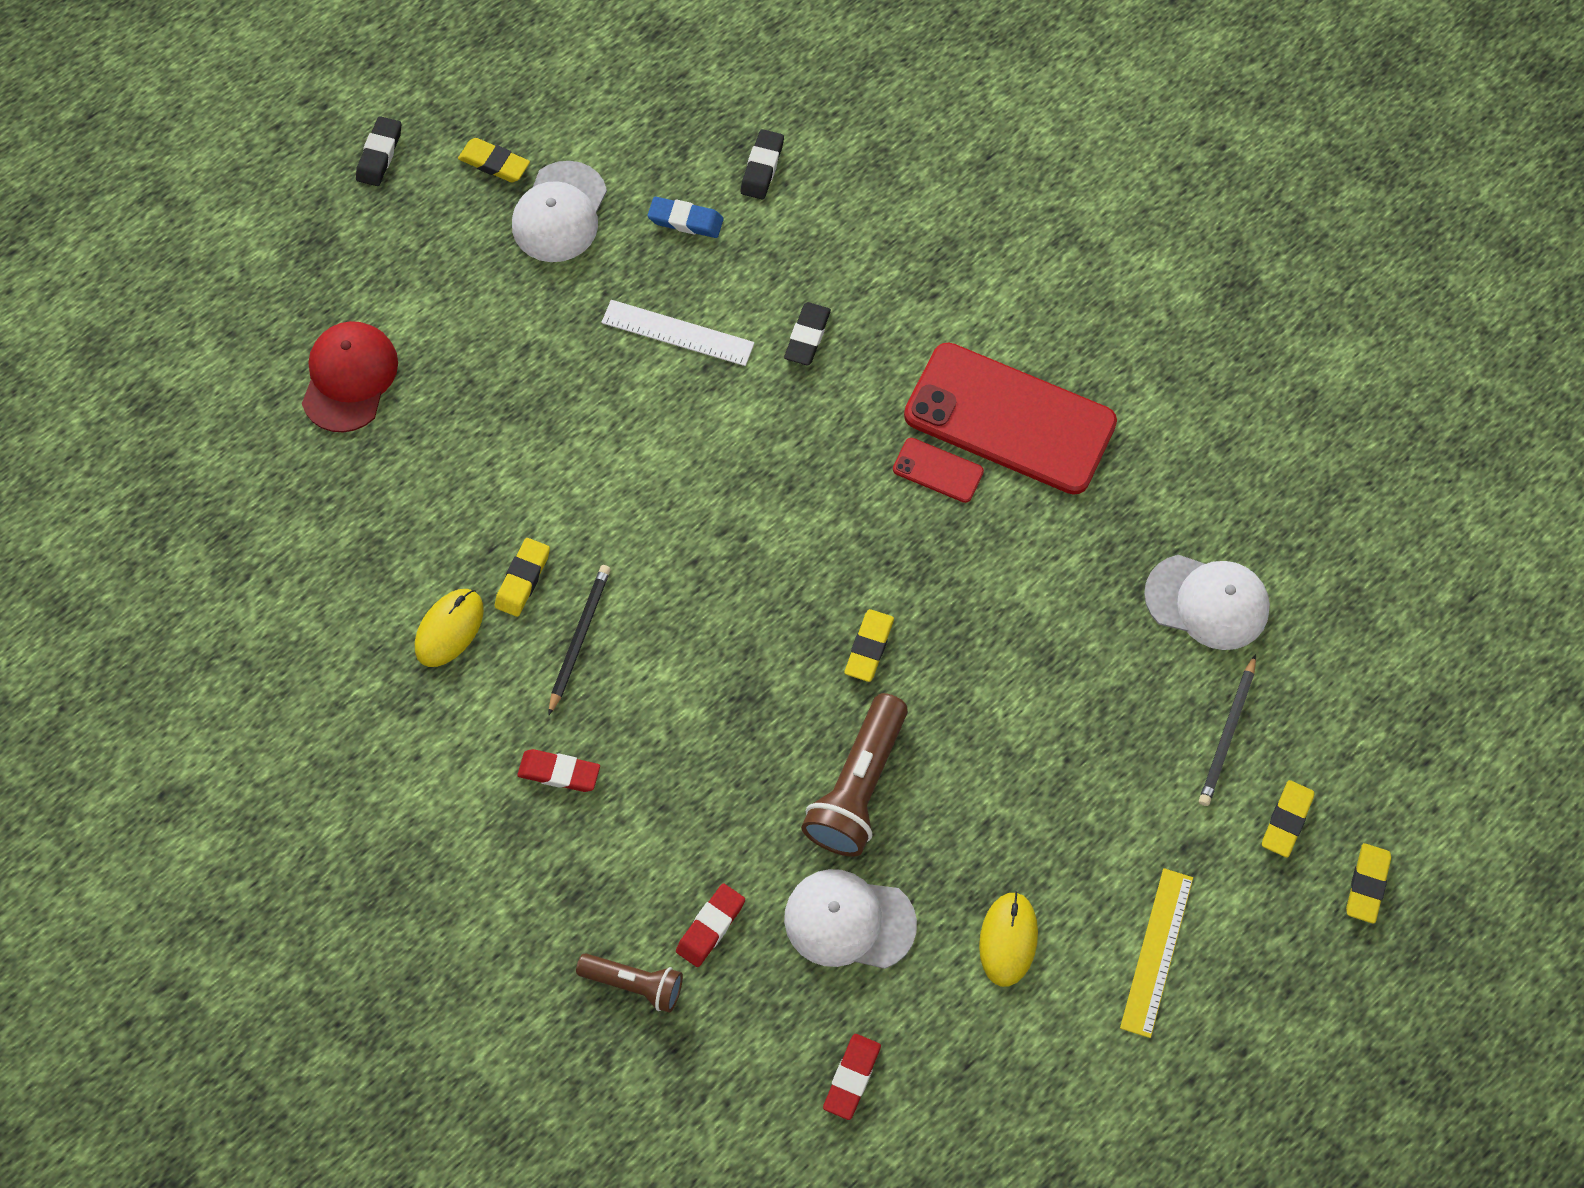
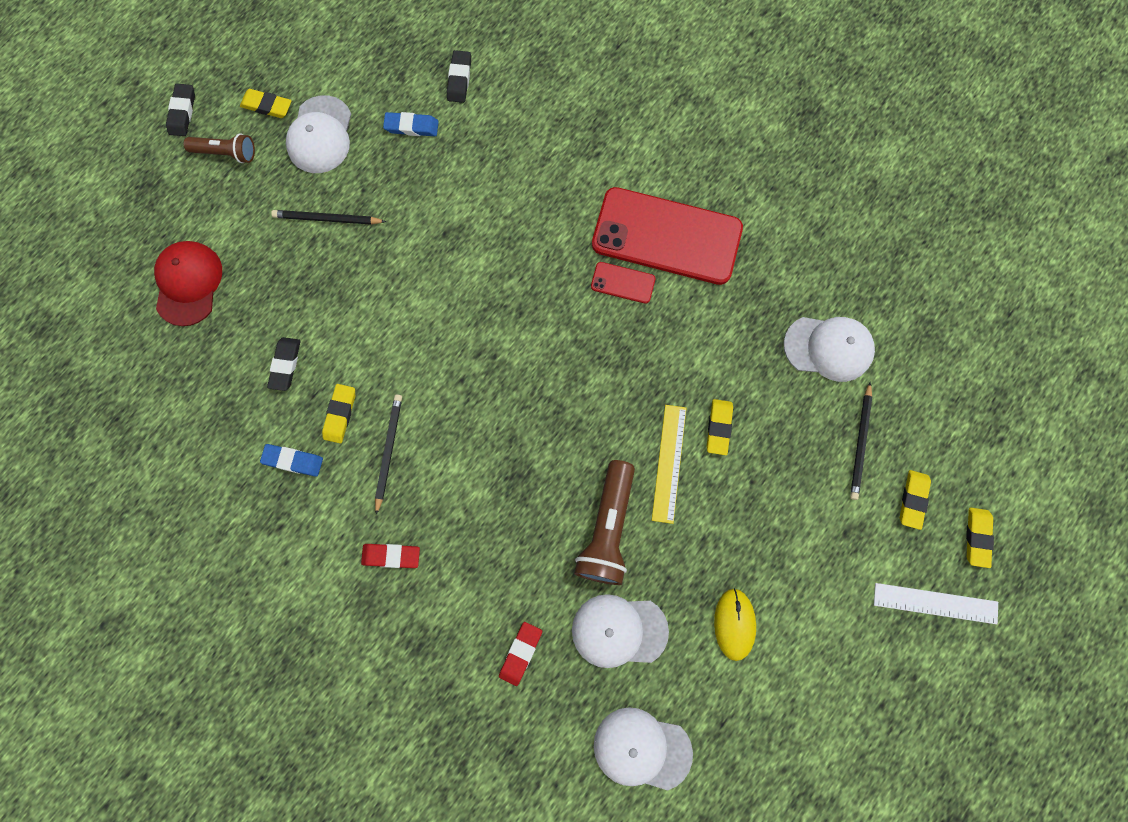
camera: 10 degrees left, 10 degrees up
yellow mouse [415,589,484,667] -> blue eraser [260,444,323,476]
brown flashlight [576,953,683,1013] -> brown flashlight moved to [184,134,255,163]
white ruler [601,300,755,366] -> white ruler moved to [874,583,998,624]
black eraser [784,302,831,365] -> black eraser moved to [267,337,301,391]
red eraser [823,1034,881,1120] -> white cap [594,707,693,791]
yellow eraser [845,609,894,682] -> yellow eraser moved to [707,399,733,455]
yellow ruler [1120,868,1193,1038] -> yellow ruler moved to [652,405,686,524]
none -> black pencil [271,210,386,225]

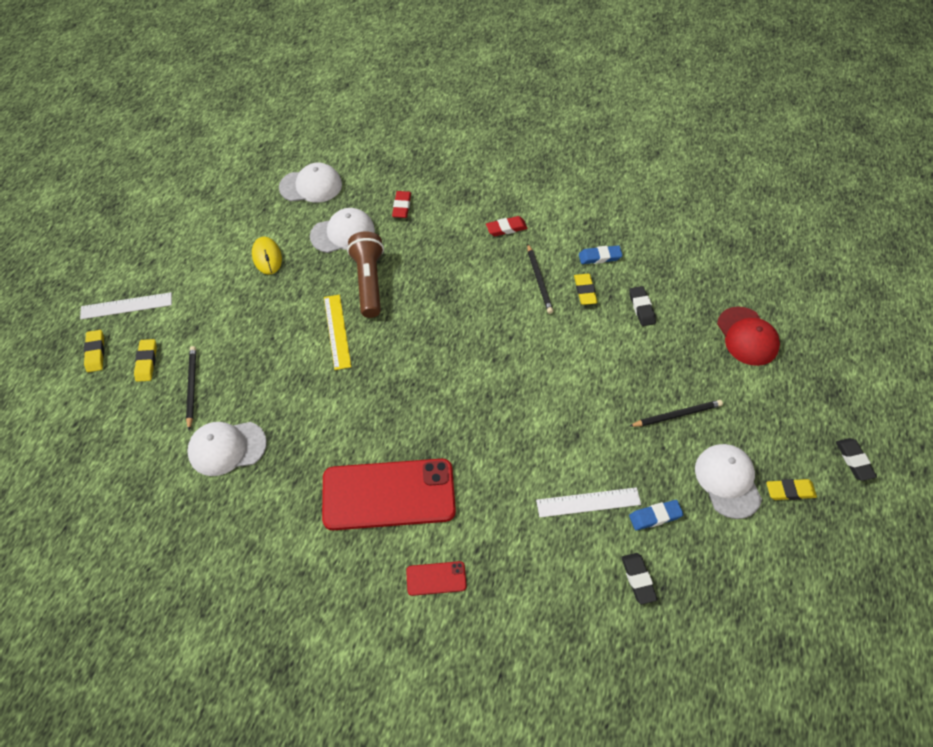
camera: 160 degrees right, 20 degrees down
brown flashlight [184,134,255,163] -> none
red phone [591,262,655,304] -> red phone moved to [406,561,467,596]
yellow eraser [707,399,733,455] -> none
none -> white ruler [536,487,641,517]

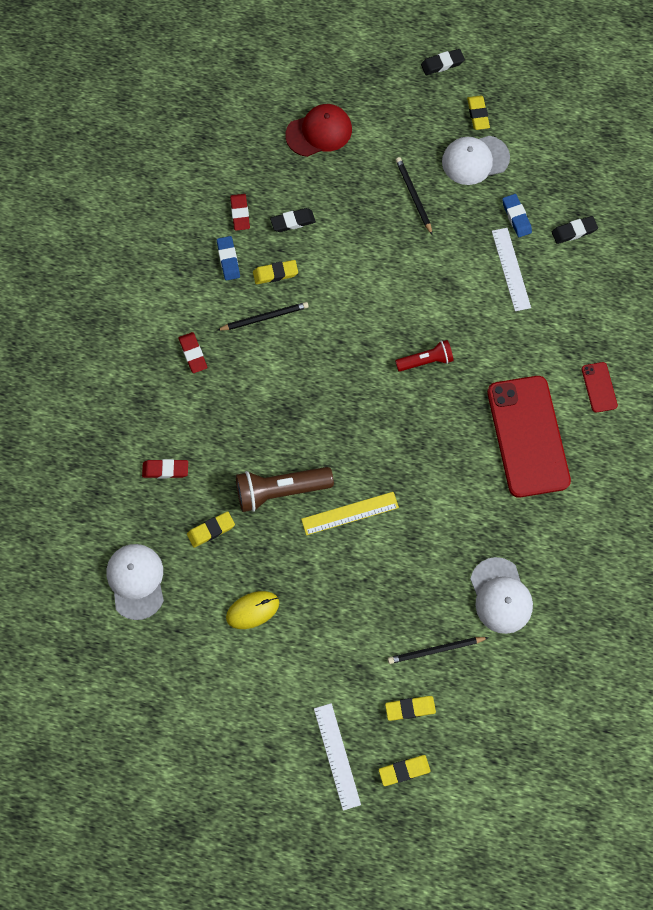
camera: 95 degrees left, 15 degrees up
white cap [310,208,375,253] -> yellow eraser [187,511,235,548]
none -> red eraser [230,194,250,231]
none -> red flashlight [395,340,454,371]

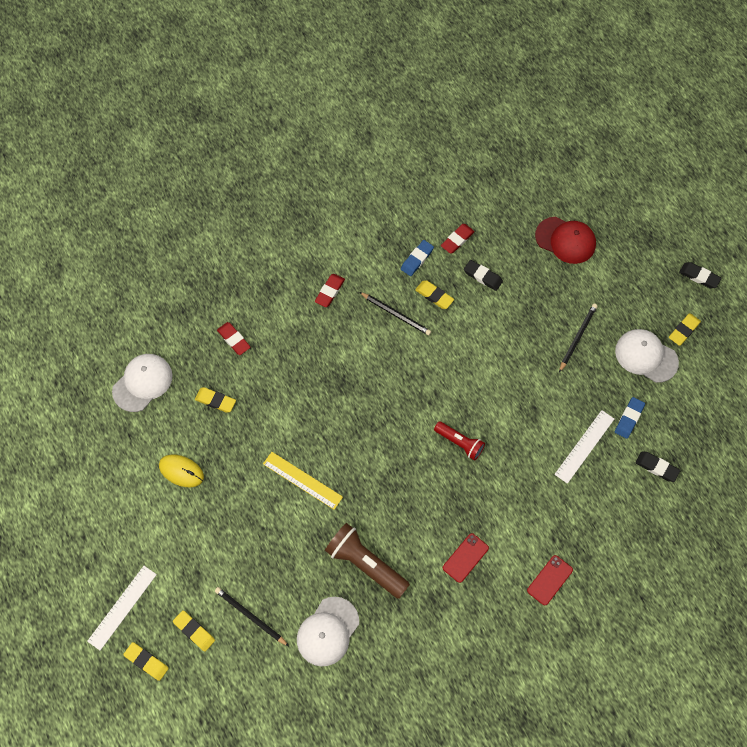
camera: 50 degrees right, 5 degrees down
brown flashlight [236,467,334,512] -> brown flashlight moved to [325,523,410,599]
red phone [487,376,571,498] -> red phone [443,533,489,583], size x0.42

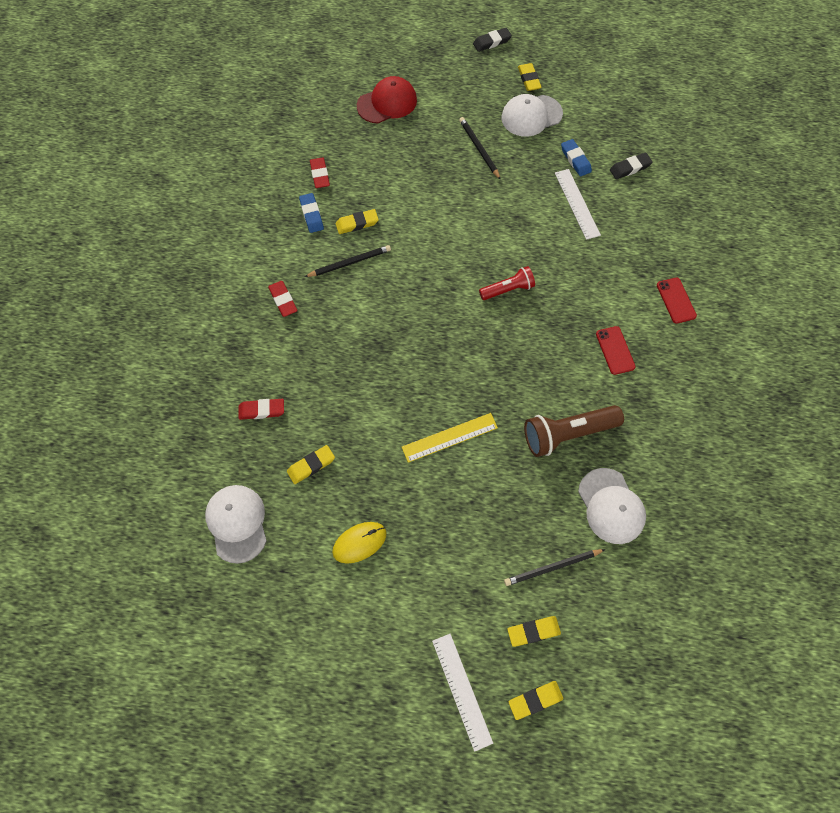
camera: 55 degrees left, 0 degrees up
black eraser [464,260,503,291] -> none

